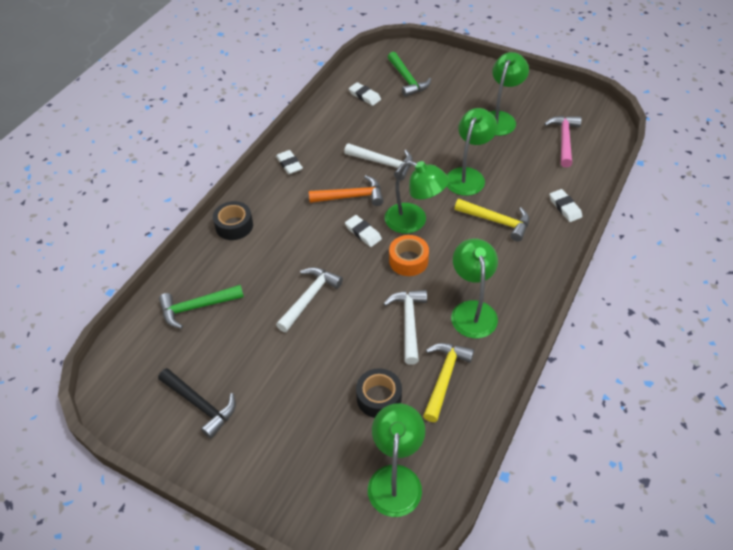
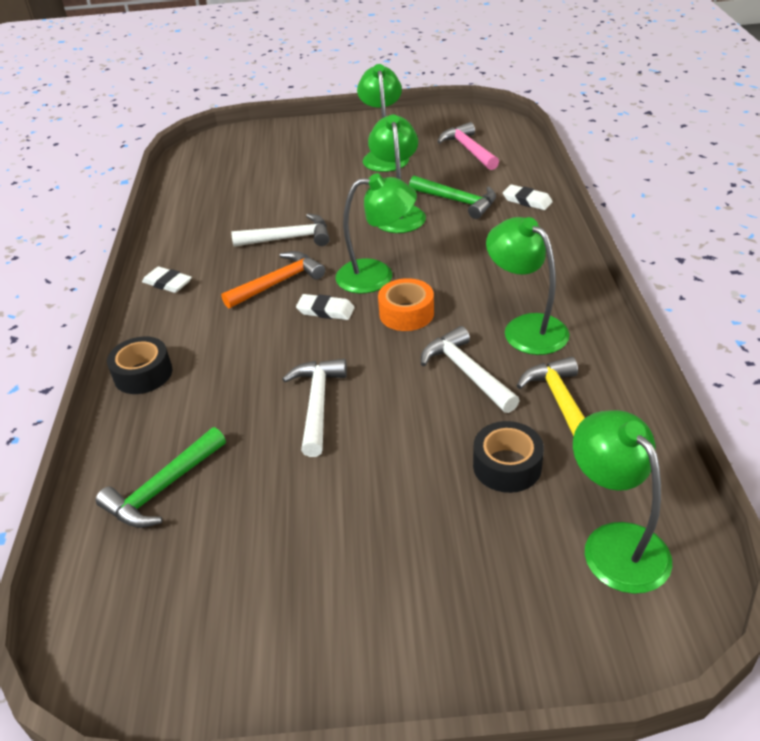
camera: 30 degrees left, 10 degrees down
black hammer [158,368,236,439] -> none
white eraser [349,82,381,106] -> none
green hammer [388,52,431,97] -> green hammer moved to [409,176,496,219]
yellow hammer [455,199,529,242] -> none

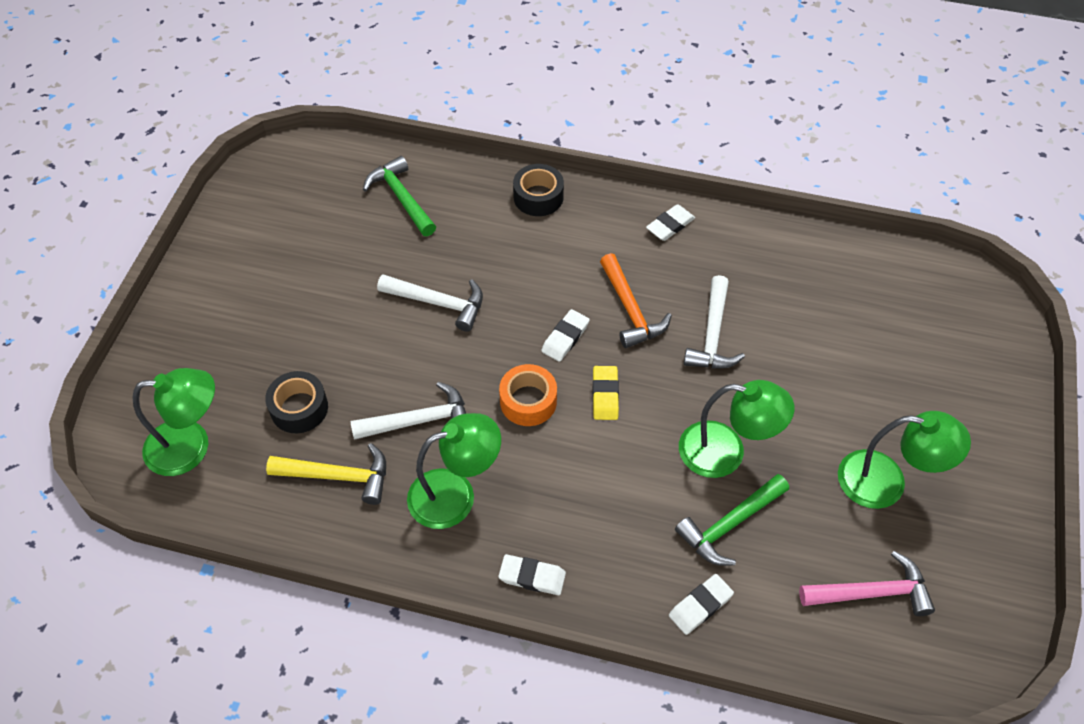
camera: 105 degrees right, 15 degrees up
green lamp [335,173,417,294] -> yellow eraser [592,366,619,420]
none -> white eraser [498,554,566,595]

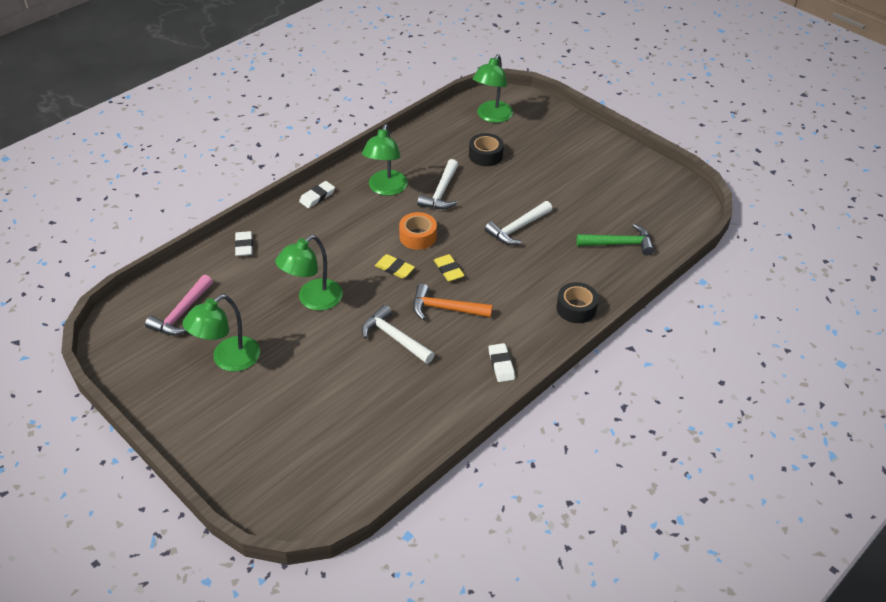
camera: 120 degrees right, 10 degrees down
yellow hammer [266,443,386,505] -> none
white eraser [541,309,590,362] -> yellow eraser [434,254,465,282]
green hammer [675,474,789,566] -> none

